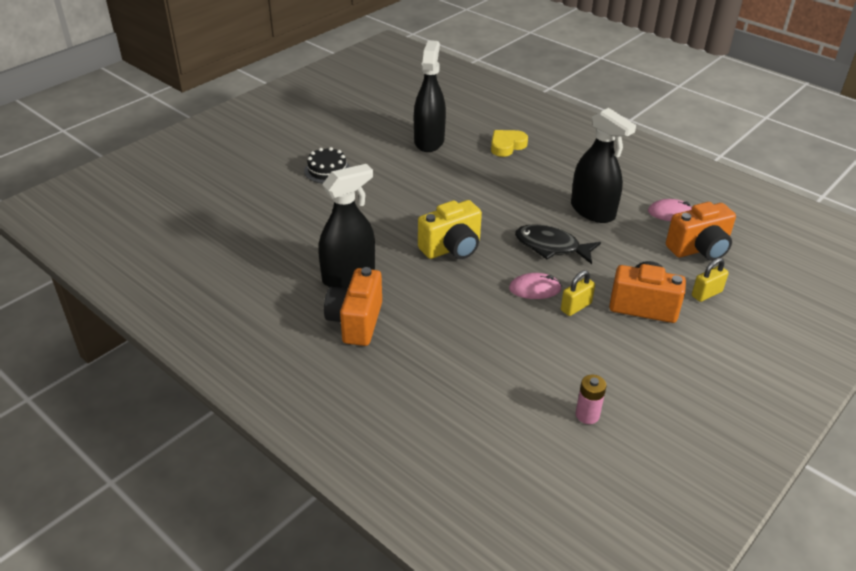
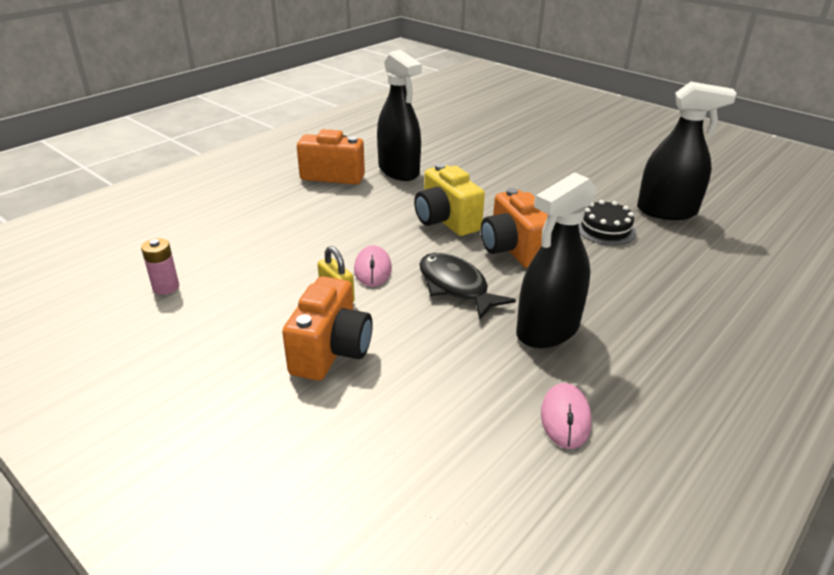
camera: 90 degrees right, 5 degrees down
black cake [304,147,350,183] -> black cake moved to [579,200,636,245]
yellow heart [491,130,528,157] -> none
black fish [515,224,601,264] -> black fish turned 60 degrees counterclockwise [419,253,516,320]
orange camera [666,202,736,261] -> orange camera moved to [481,188,548,268]
yellow padlock [692,258,729,302] -> none

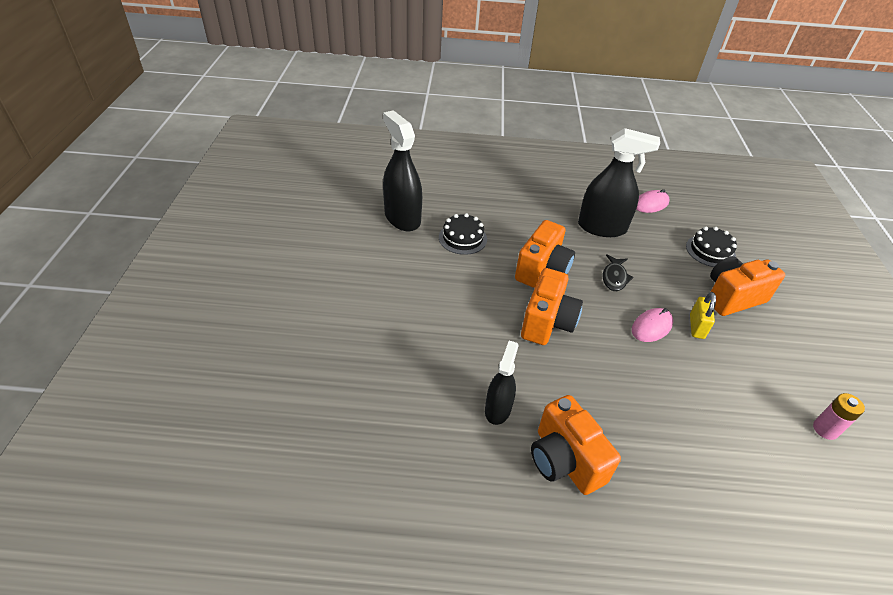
camera: 130 degrees left, 10 degrees up
black spray bottle [377,50,422,181] -> black spray bottle [485,341,519,425], size x0.59
yellow camera [414,163,485,236] -> orange camera [521,268,583,345]
black fish [419,253,516,320] -> black fish [603,254,634,291], size x0.64
none -> black cake [686,227,737,267]

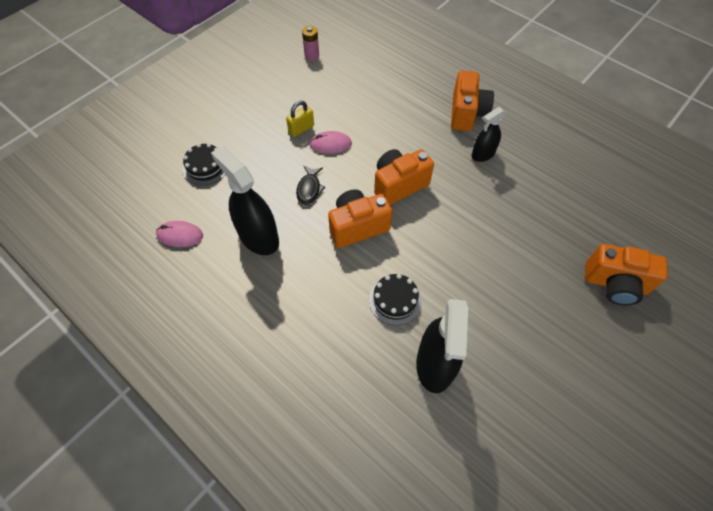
camera: 140 degrees left, 15 degrees up
black fish [603,254,634,291] -> black fish turned 135 degrees clockwise [296,166,325,205]
orange camera [710,256,785,316] -> orange camera moved to [585,244,668,305]

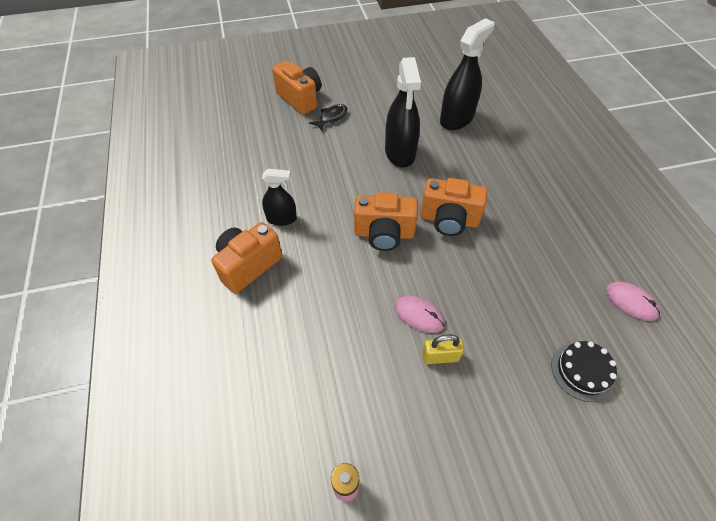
camera: 145 degrees left, 5 degrees down
black spray bottle [211,146,279,255] -> black spray bottle moved to [385,57,421,167]
black fish [296,166,325,205] -> black fish moved to [309,104,348,131]
black cake [369,274,422,325] -> none

